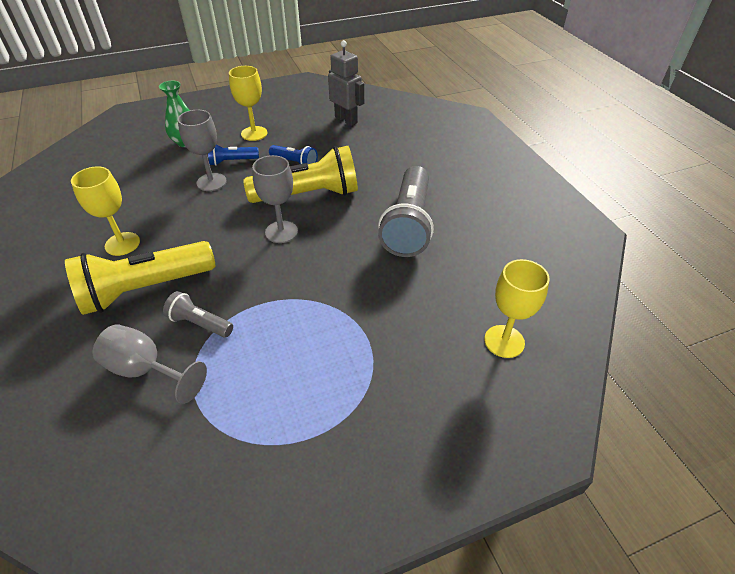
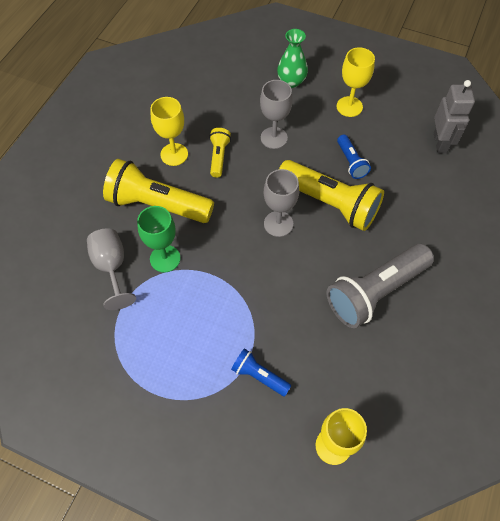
camera: 45 degrees right, 15 degrees up
grey flashlight [163,291,233,338] -> green goblet [137,206,181,273]
blue flashlight [208,144,259,166] -> blue flashlight moved to [231,348,291,396]
none -> yellow flashlight [209,128,231,177]

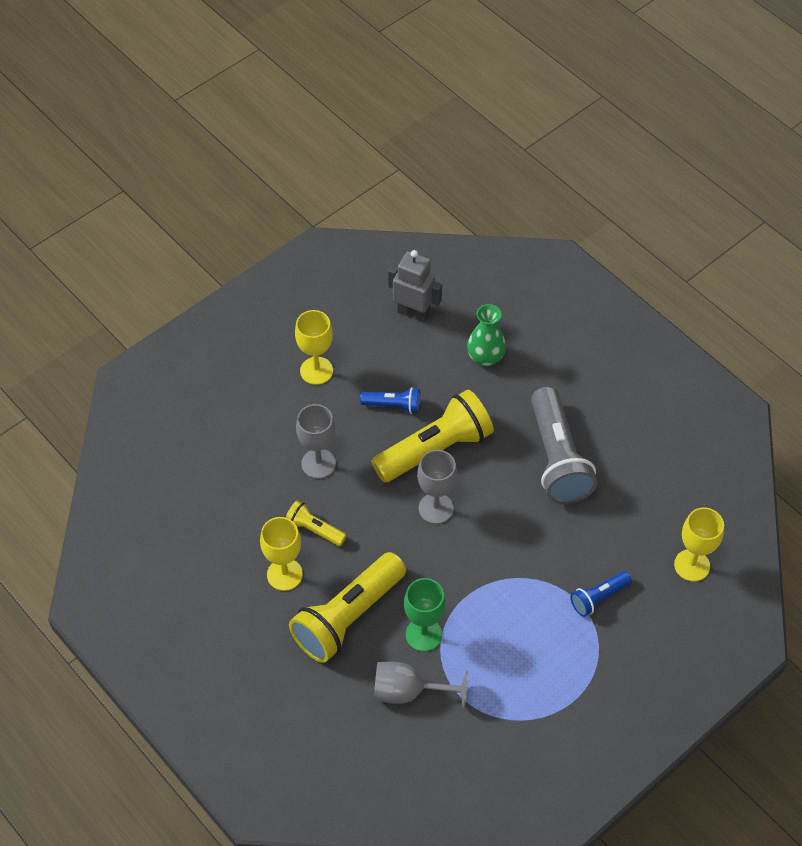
camera: 65 degrees left, 5 degrees down
green vase [277,29,308,88] -> green vase moved to [467,304,506,366]

